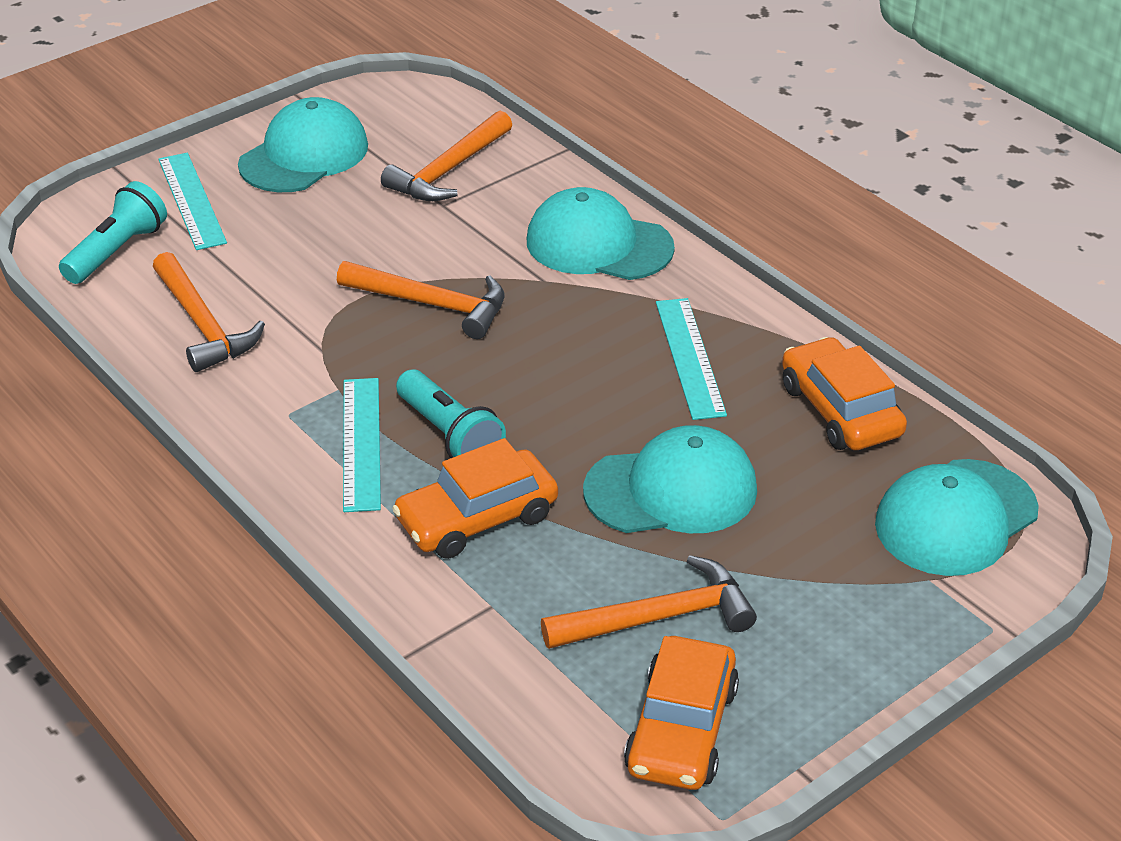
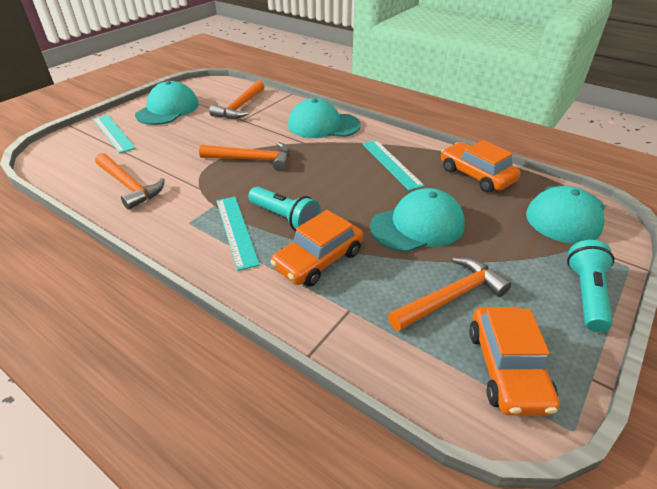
camera: 15 degrees left, 0 degrees up
turquoise flashlight [59,181,167,284] -> turquoise flashlight moved to [567,240,614,332]

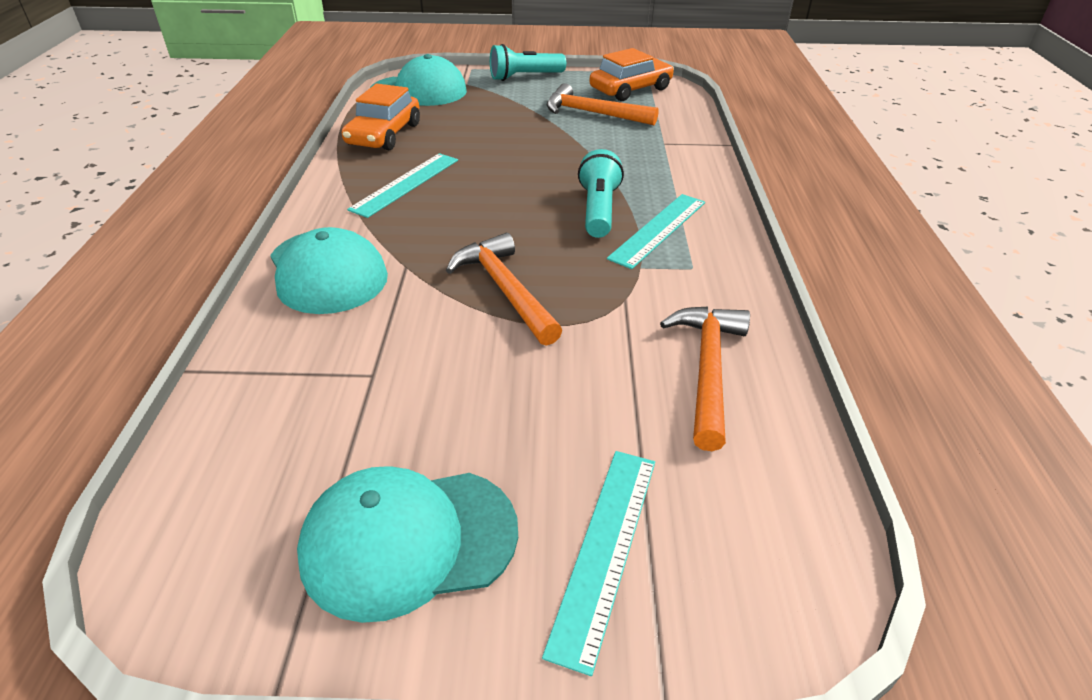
camera: 125 degrees left, 0 degrees up
orange hammer [209,81,265,119] -> none
orange car [270,210,363,287] -> none
turquoise cap [370,188,465,252] -> none

